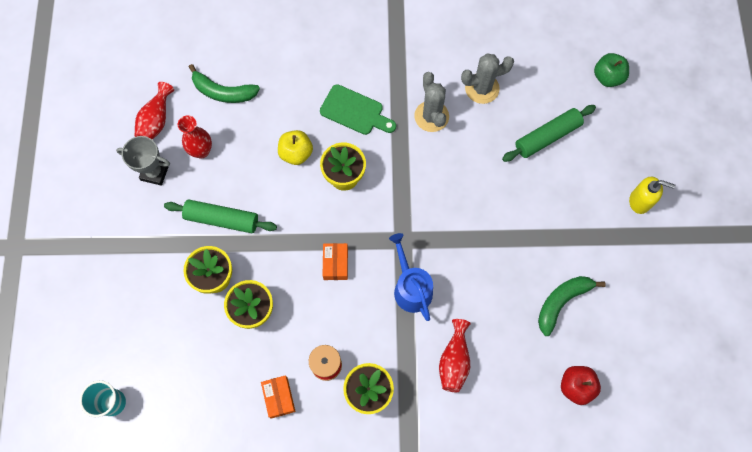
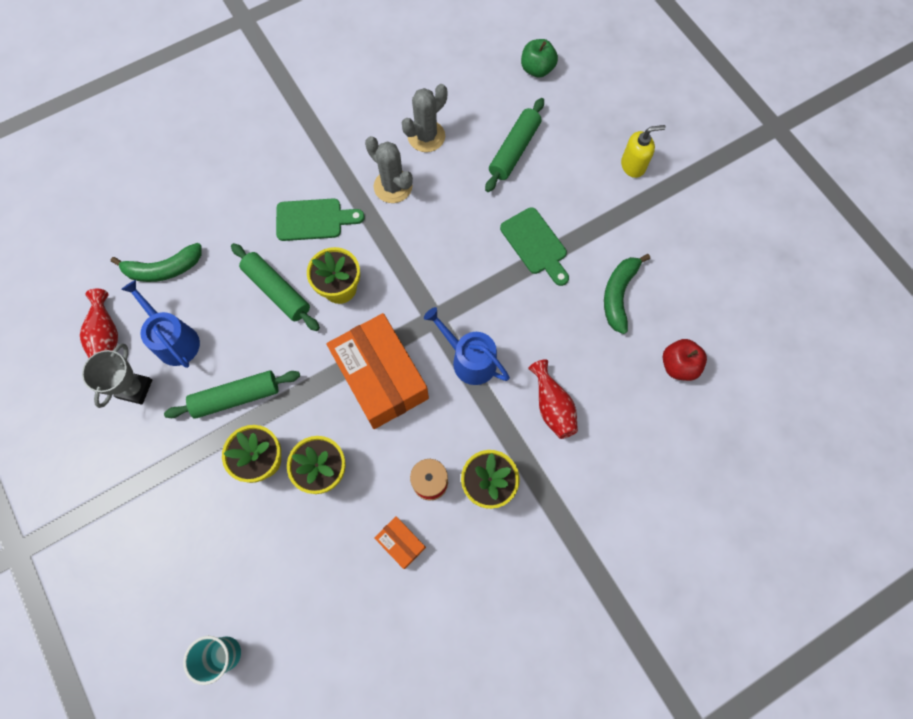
camera: 30 degrees left, 0 degrees up
grey trophy [116,136,170,186] -> grey trophy turned 60 degrees counterclockwise [82,343,152,408]
red vase [178,115,212,159] -> blue watering can [121,280,200,368]
yellow apple [278,130,313,165] -> green rolling pin [231,243,320,331]
orange box [323,243,348,280] -> orange box [327,313,429,429], size x2.27
none -> green cutting board [500,207,569,286]

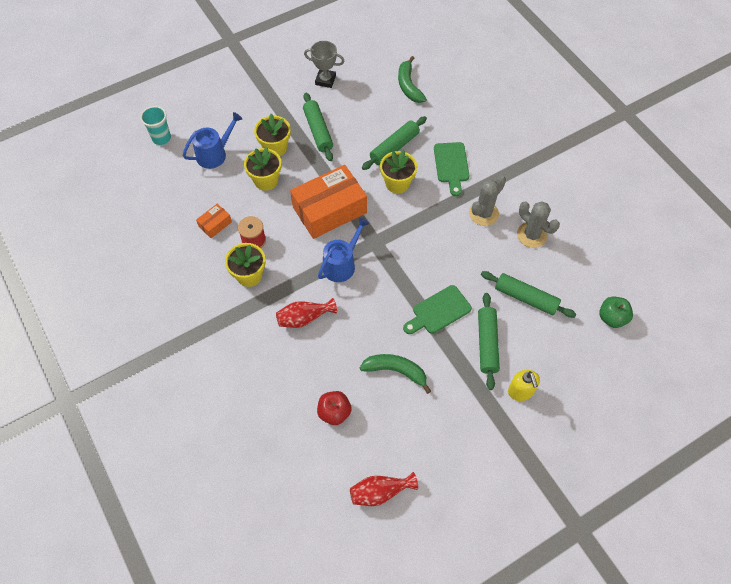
camera: 90 degrees right, 10 degrees down
red vase [80,289,118,358] -> red vase moved to [350,472,418,506]
blue watering can [121,280,200,368] -> blue watering can moved to [183,112,242,169]
none -> green rolling pin [478,293,500,390]

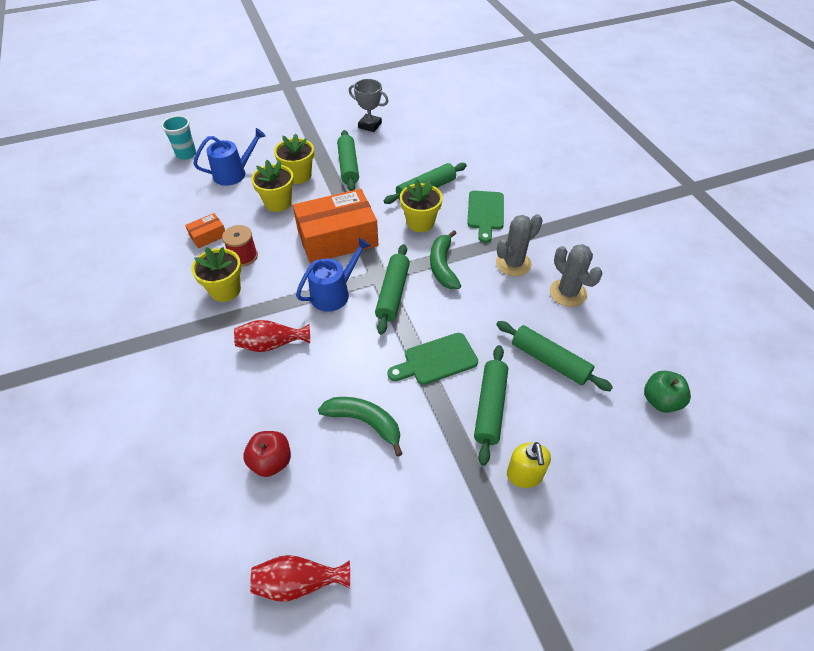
camera: 10 degrees right, 10 degrees down
green banana [398,56,427,103] -> green banana moved to [430,230,461,289]
none -> green rolling pin [375,244,410,334]

